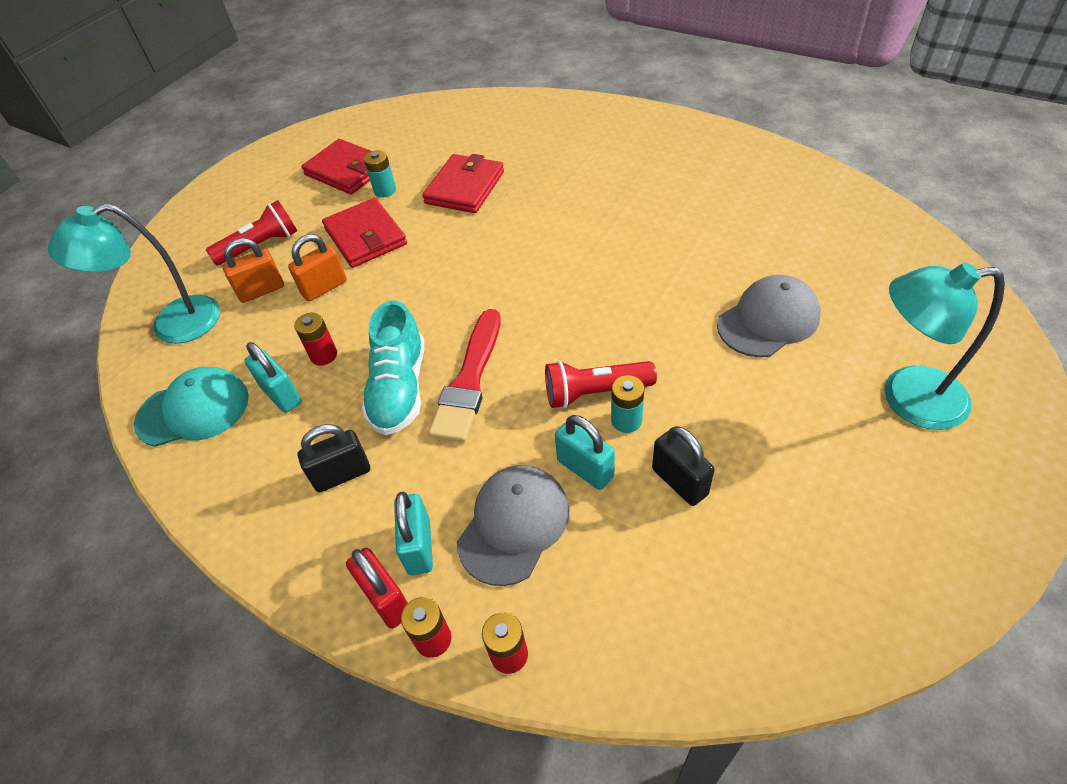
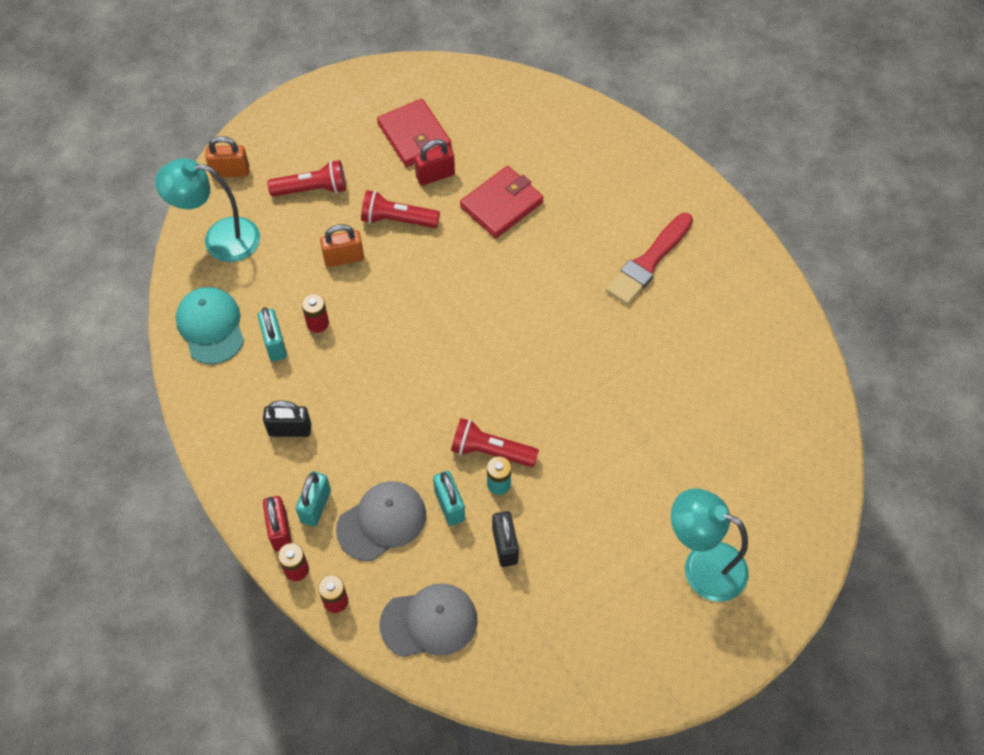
camera: 20 degrees right, 10 degrees up
turquoise cap [134,367,249,447] -> turquoise cap turned 120 degrees counterclockwise [176,287,244,364]
orange padlock [223,238,284,303] -> orange padlock moved to [205,136,249,178]
red wallet [322,198,407,268] -> red flashlight [361,190,440,228]
turquoise shoe [362,300,424,435] -> none
turquoise battery [364,150,396,197] -> red padlock [414,139,455,185]
red brush [429,309,501,442] -> red brush moved to [606,213,693,305]
grey cap [717,275,821,357] -> grey cap moved to [380,583,477,657]

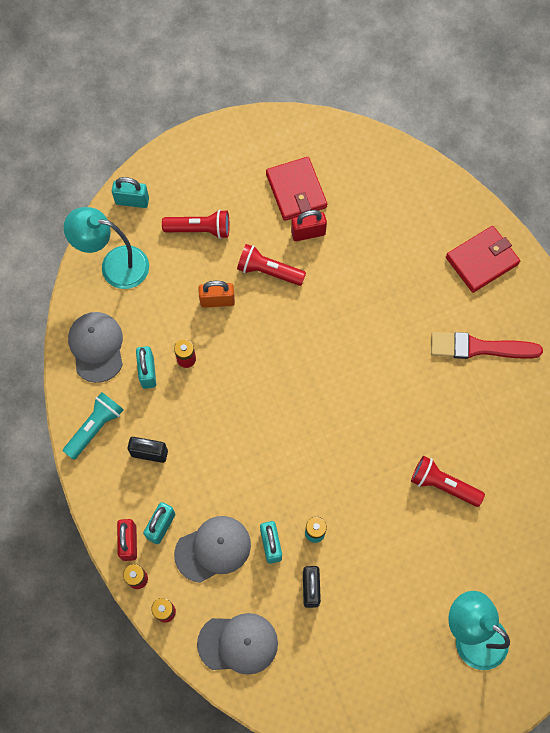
camera: 10 degrees right, 10 degrees up
turquoise cap [176,287,244,364] -> grey cap [68,312,123,383]
orange padlock [205,136,249,178] -> turquoise padlock [112,177,149,208]
red flashlight [451,418,539,467] -> red flashlight moved to [411,456,485,507]
red wallet [460,166,544,238] -> red wallet moved to [446,226,520,293]
red brush [606,213,693,305] -> red brush turned 45 degrees clockwise [431,332,543,359]
none -> turquoise flashlight [63,392,124,460]

